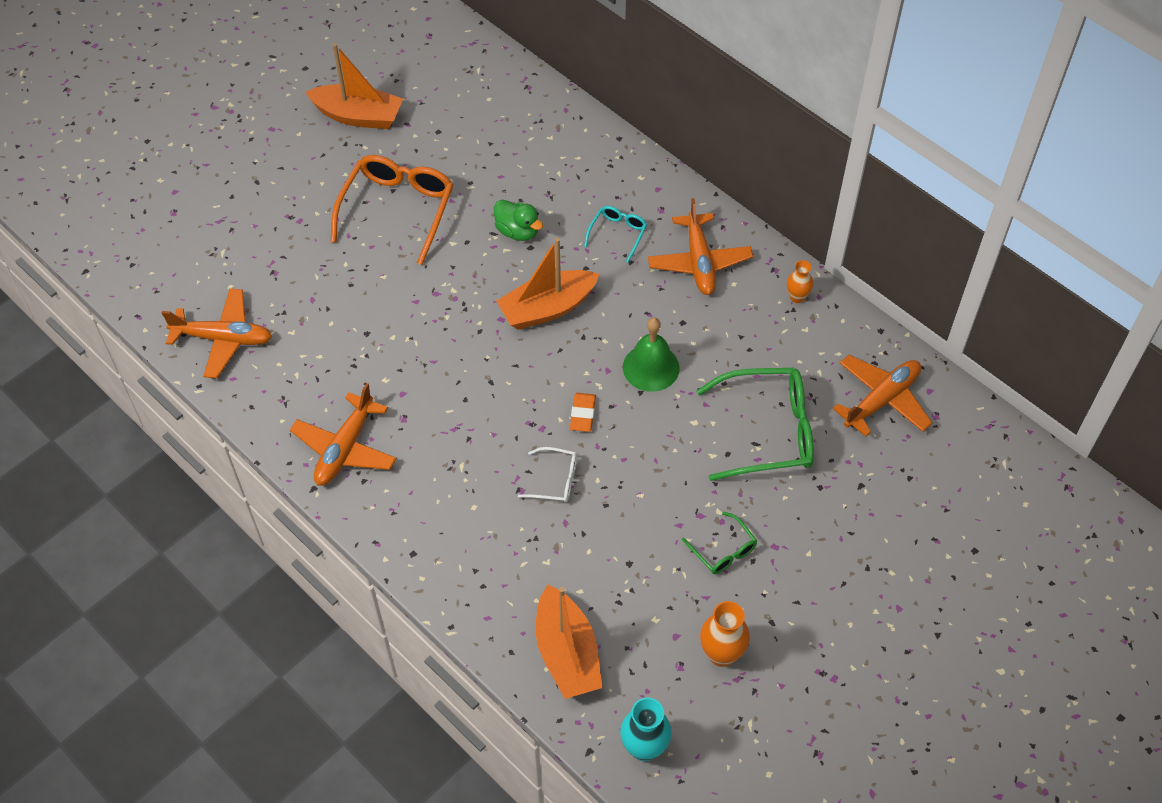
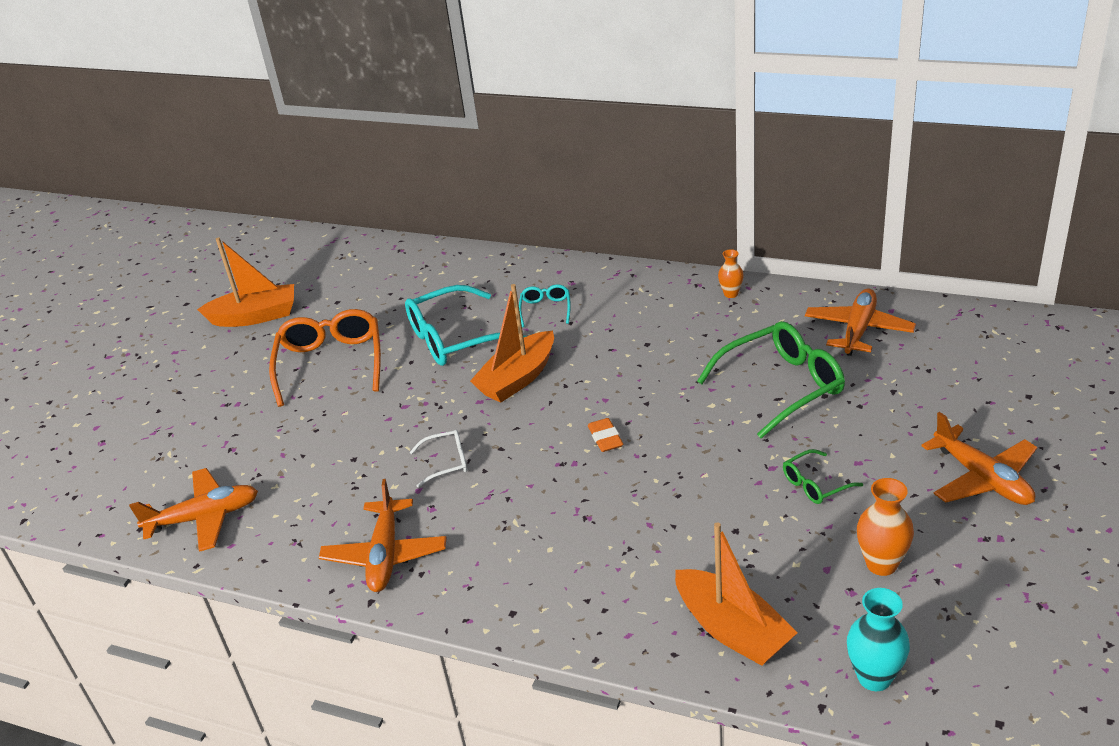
camera: 20 degrees left, 20 degrees down
green duck [494,200,543,241] -> turquoise glasses [405,285,527,366]
white glasses [518,447,577,503] -> white glasses moved to [410,430,467,488]
green bell [623,318,680,392] -> none
orange plane [648,198,753,295] -> orange plane moved to [922,412,1037,505]
green glasses [682,511,757,574] -> green glasses turned 120 degrees clockwise [783,449,863,504]

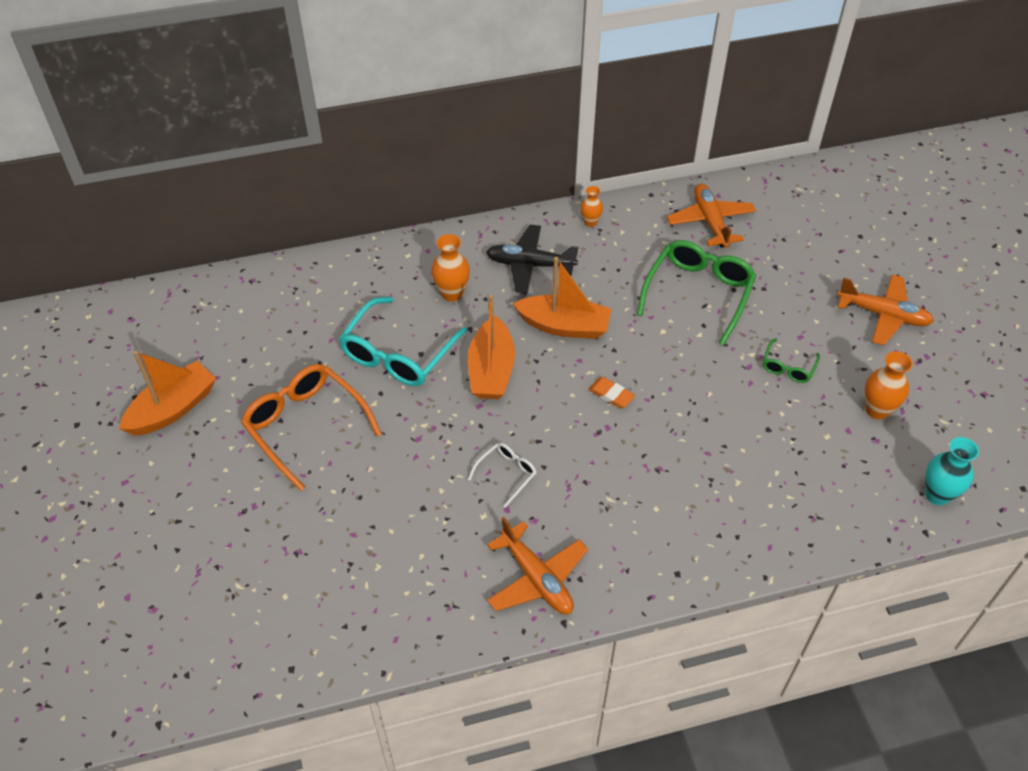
camera: 40 degrees left, 15 degrees up
orange plane [129,468,258,552] -> none
turquoise glasses [519,284,571,327] -> orange vase [431,234,470,302]
orange boat [675,522,798,666] -> orange boat moved to [513,257,612,339]
none -> black plane [486,225,579,293]

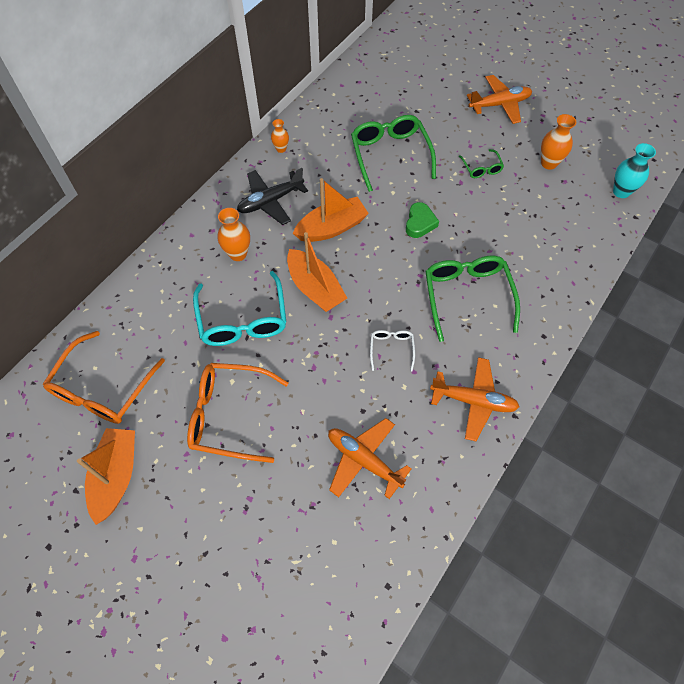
camera: 40 degrees left, 10 degrees up
orange eraser [588,377,635,408] -> none
orange plane [667,184,756,248] -> orange plane moved to [328,418,411,499]
none -> orange glasses [43,331,165,424]
none -> green heart [406,202,439,238]
none -> green glasses [425,256,520,342]

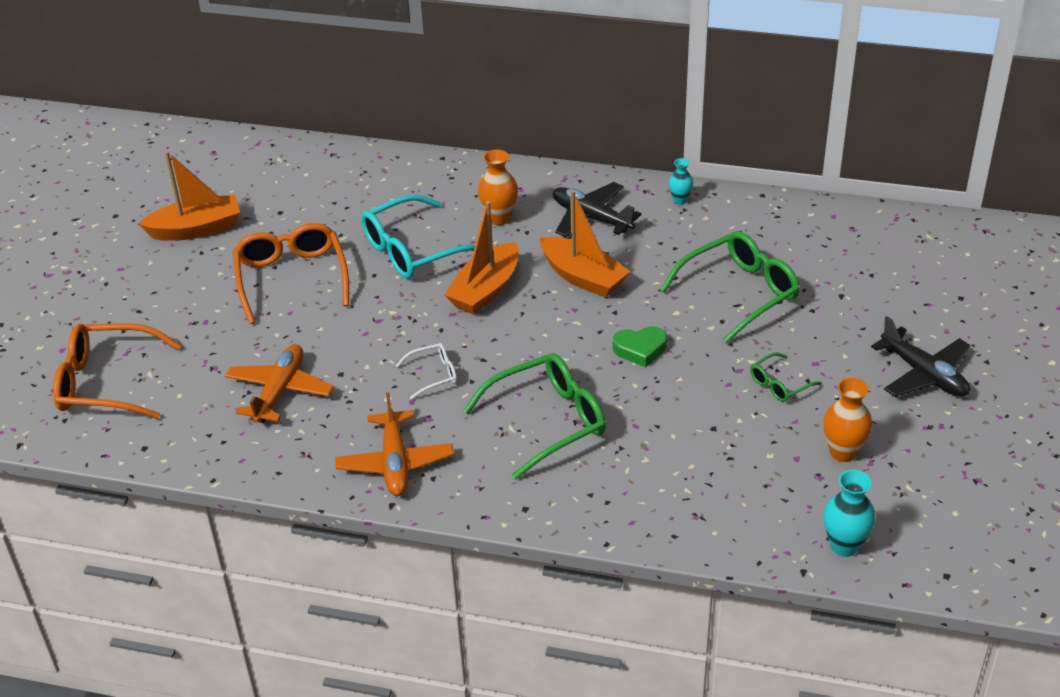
camera: 70 degrees right, 20 degrees down
orange glasses [43,331,165,424] -> orange glasses moved to [53,323,181,419]
orange vase [271,119,289,153] -> turquoise vase [669,158,693,205]
orange plane [467,75,532,124] -> black plane [871,316,970,397]

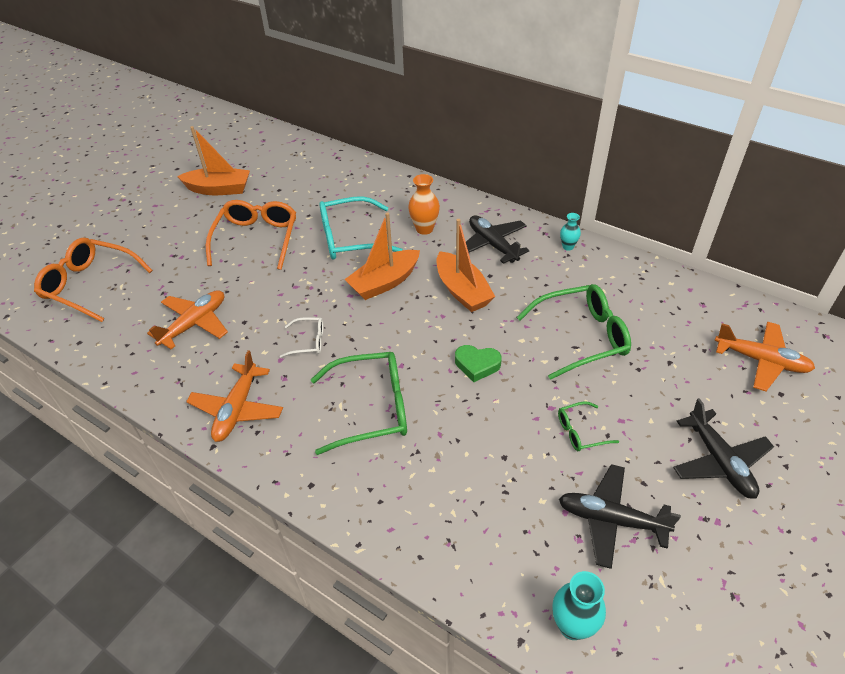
camera: 20 degrees right, 5 degrees up
orange vase [824,378,872,462] -> black plane [559,464,681,569]
none -> orange plane [715,322,815,391]

